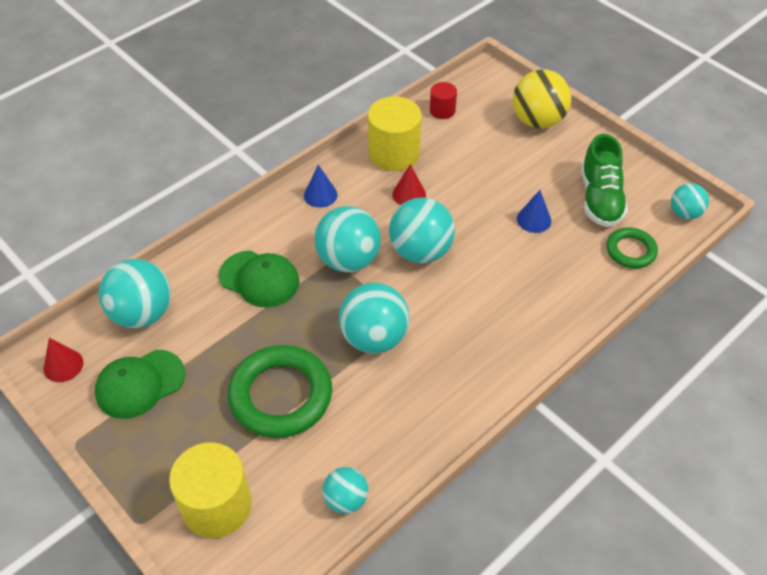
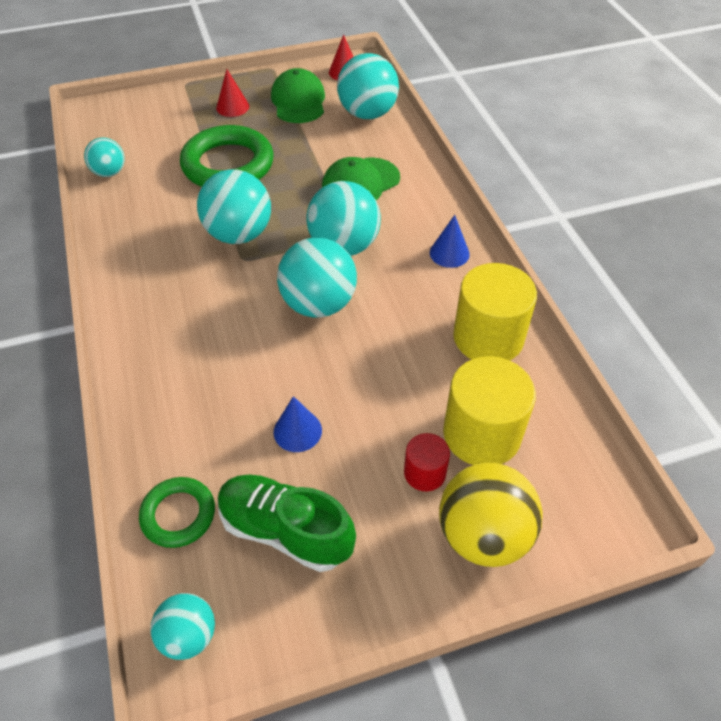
camera: 115 degrees right, 0 degrees up
yellow cylinder [169,442,252,538] -> yellow cylinder moved to [443,356,536,465]
red cone [392,164,426,205] -> red cone moved to [216,69,249,117]
red cylinder [430,82,457,119] -> red cylinder moved to [404,433,450,491]

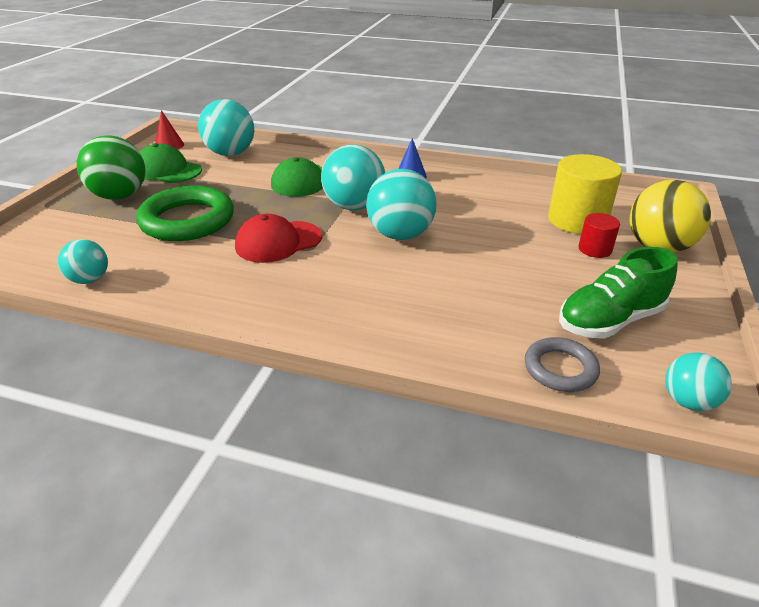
camera: 55 degrees left, 15 degrees down
green ring [139,477,215,548] -> grey ring [525,337,600,392]
turquoise ball [197,169,271,244] -> red cap [235,214,322,263]
red cone [216,69,249,117] -> green ball [77,135,146,200]
blue cone [274,396,322,452] -> none
yellow cylinder [453,263,537,360] -> none

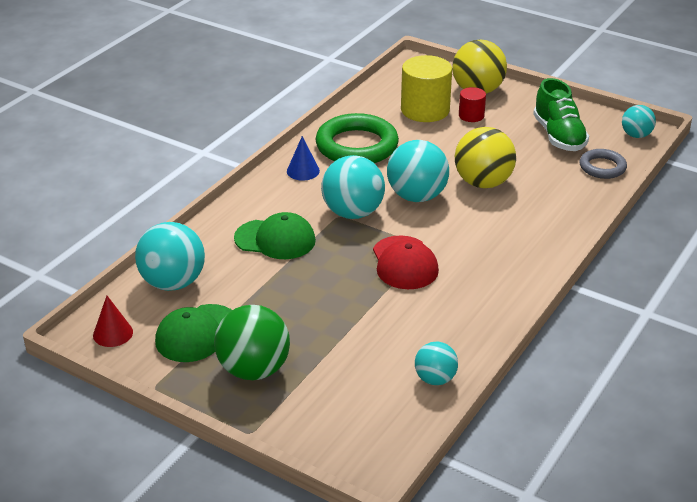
camera: 75 degrees left, 0 degrees up
green ring [136,186,234,241] -> green ring moved to [316,113,399,163]
none -> yellow ball [455,127,516,188]

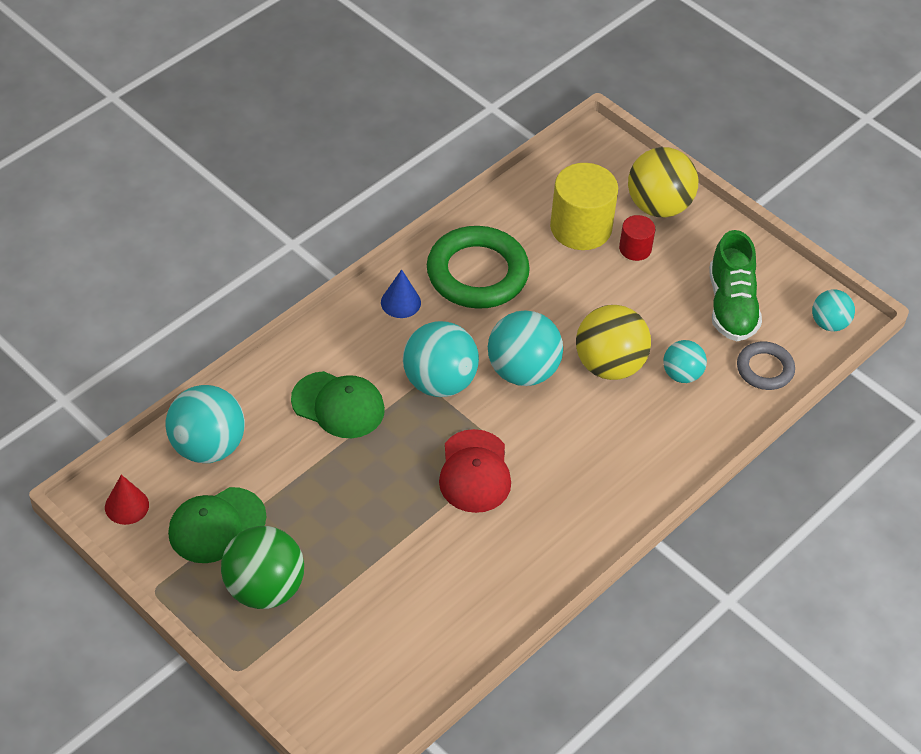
camera: 10 degrees right, 15 degrees up
turquoise ball [415,342,458,385] -> turquoise ball moved to [663,340,707,383]

